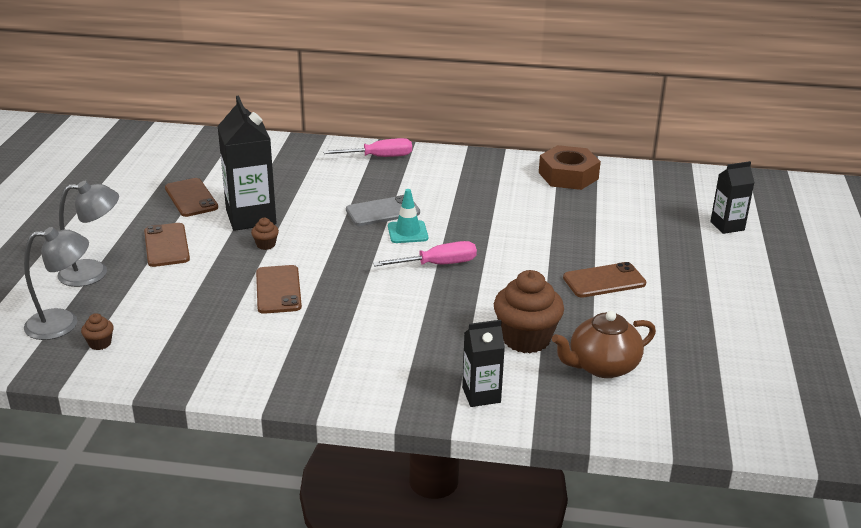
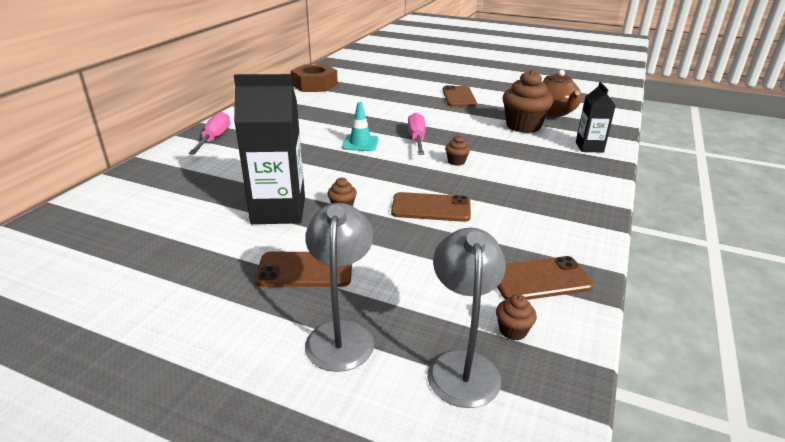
camera: 75 degrees left, 0 degrees up
brown phone [165,178,218,217] -> brown phone moved to [497,256,594,300]
grey phone [346,195,420,226] -> none
black carton [710,161,755,234] -> none
none -> brown cupcake [445,135,470,166]

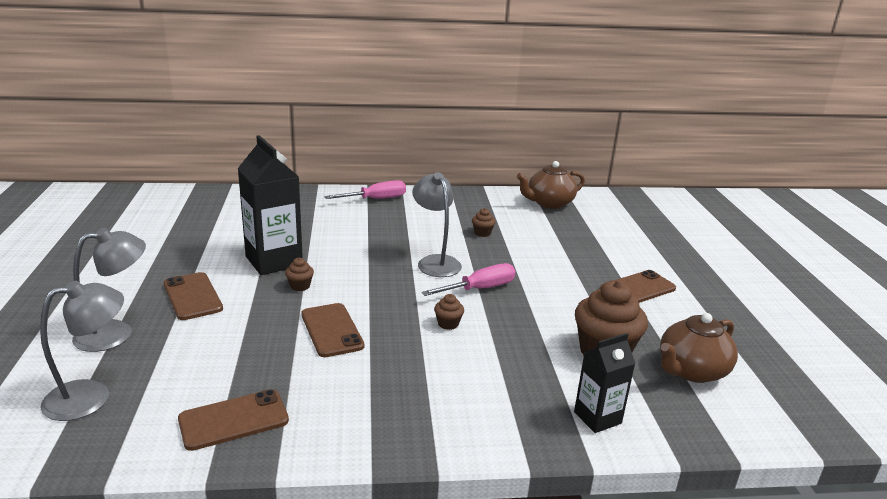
camera: 60 degrees right, 5 degrees down
brown nut [291,64,338,92] -> brown teapot [517,161,585,209]
turquoise traffic cone [342,102,379,151] -> grey lamp [412,172,462,277]
brown cupcake [496,294,537,341] -> brown cupcake moved to [472,208,496,237]
brown phone [497,256,594,300] -> brown phone turned 75 degrees counterclockwise [178,389,289,451]

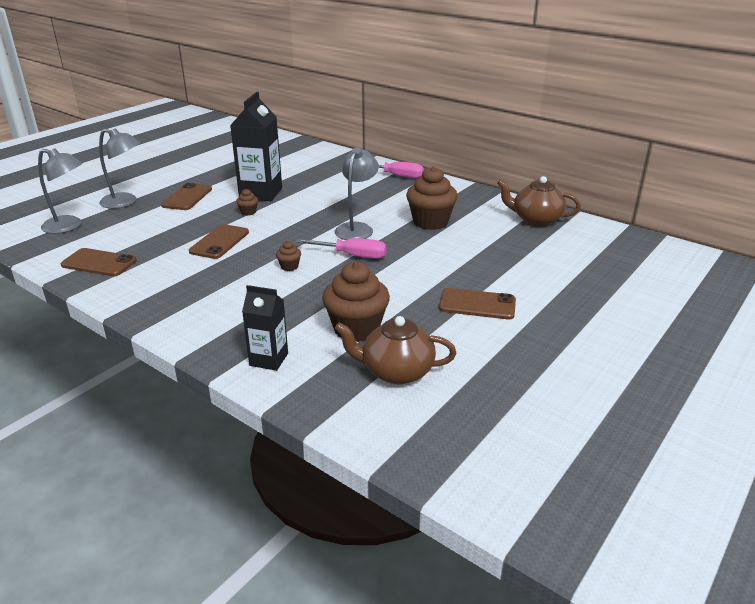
camera: 45 degrees right, 5 degrees up
brown cupcake [472,208,496,237] -> brown cupcake [406,166,458,230], size x2.26

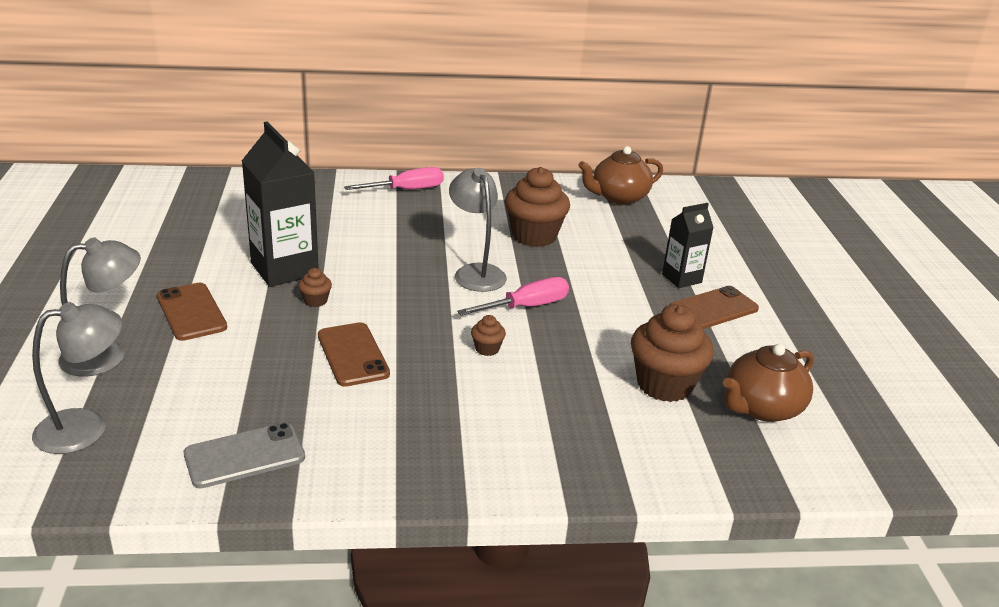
camera: 45 degrees left, 0 degrees up
brown phone [61,248,137,276] -> grey phone [184,423,305,488]
black carton [242,285,288,371] -> black carton moved to [662,203,714,288]

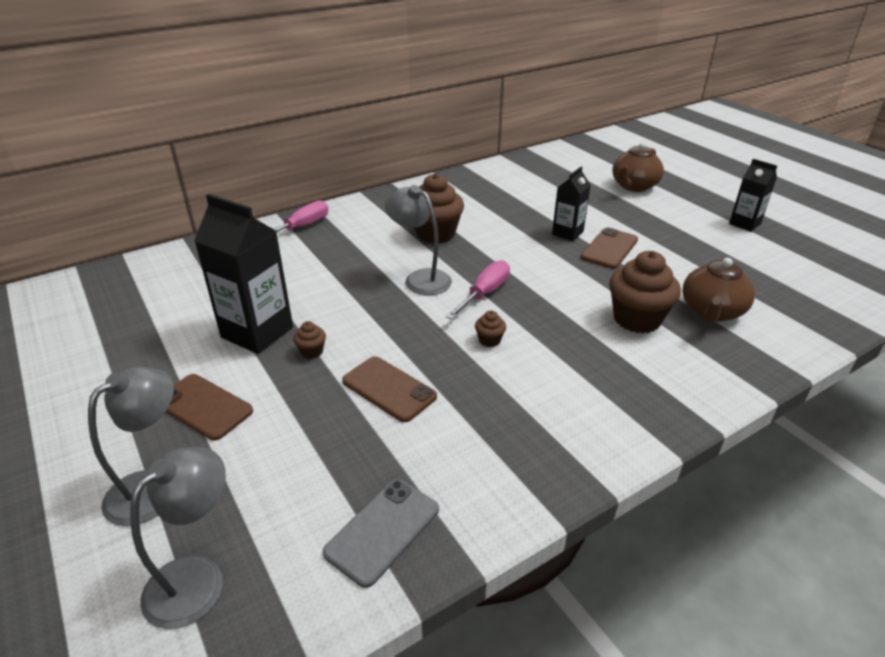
camera: 25 degrees left, 5 degrees up
brown teapot [578,146,663,205] -> brown teapot moved to [612,142,664,192]
none -> black carton [729,159,777,232]

